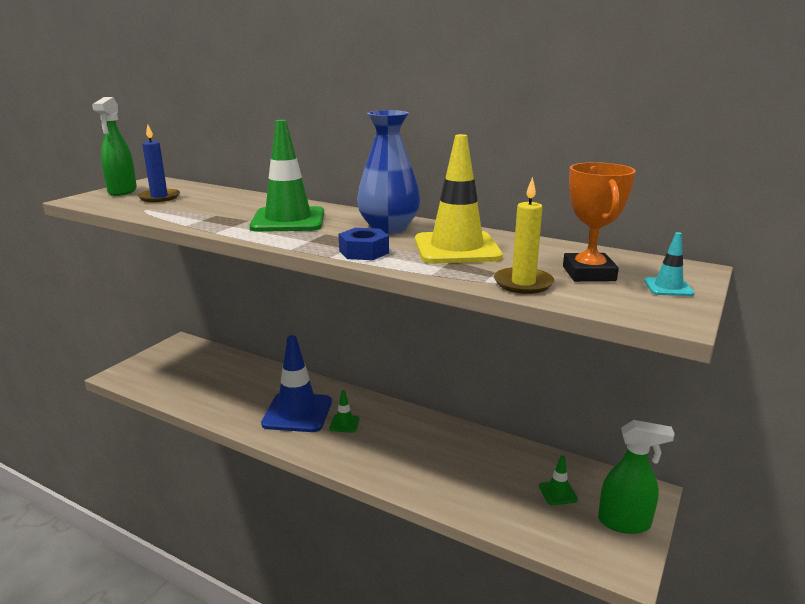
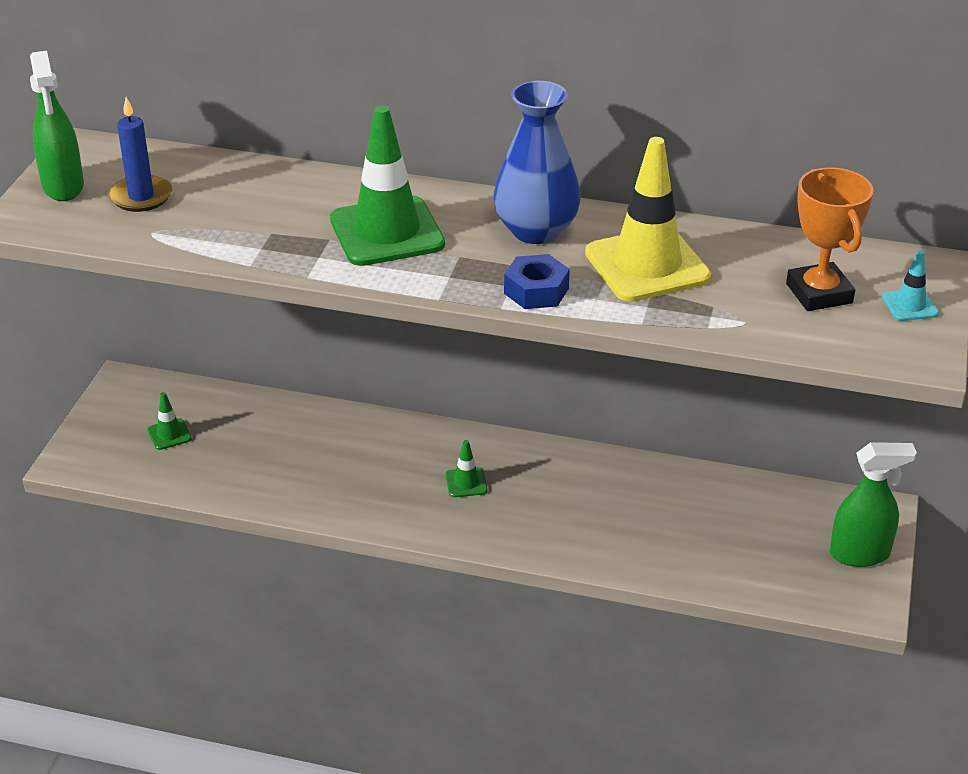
camera: 15 degrees left, 15 degrees up
blue traffic cone [261,335,332,432] -> none
yellow candle [494,177,554,294] -> none
green traffic cone [539,455,578,505] -> green traffic cone moved to [147,392,192,450]

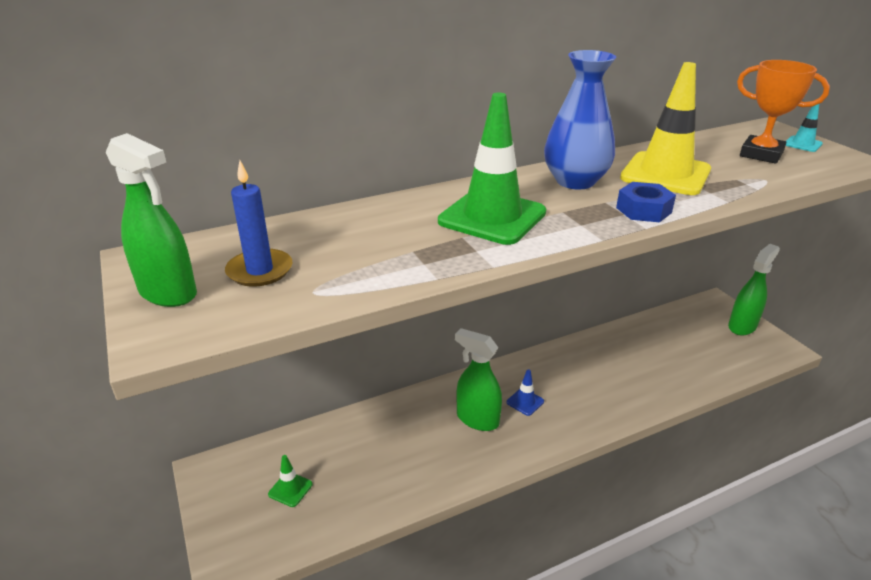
camera: 40 degrees left, 5 degrees down
green traffic cone [446,440,488,497] -> blue traffic cone [507,369,544,416]
none -> green spray bottle [455,328,502,431]

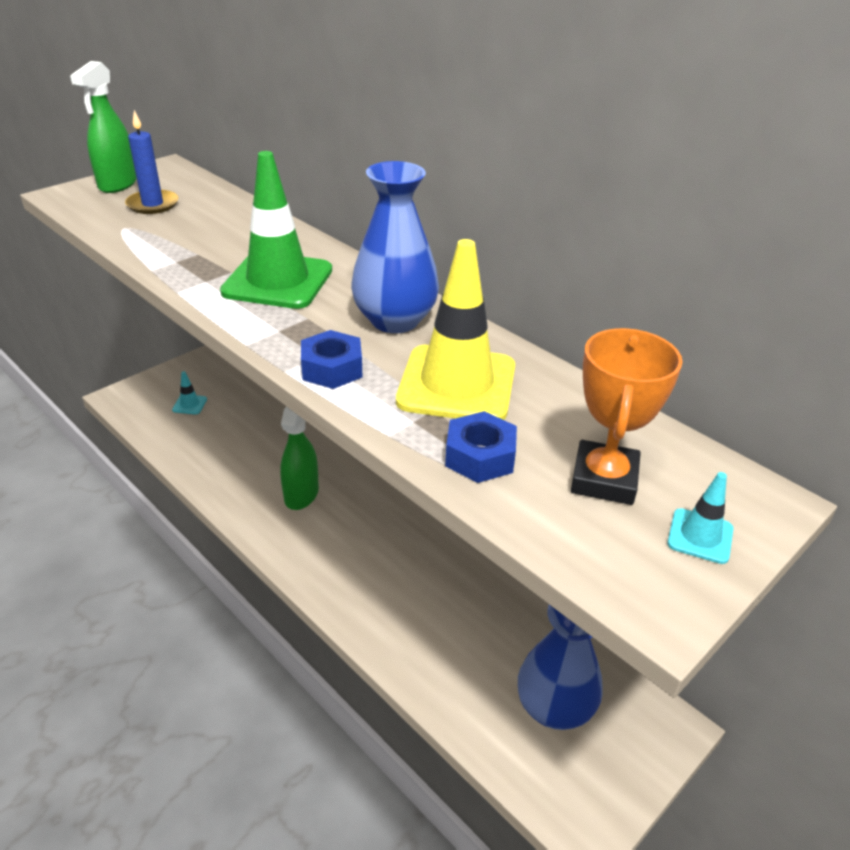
camera: 70 degrees right, 5 degrees up
green traffic cone [268,455,312,507] -> turquoise traffic cone [172,371,207,414]
blue traffic cone [507,369,544,416] -> none
green spray bottle [728,244,780,336] -> none
none -> blue nut [445,411,517,483]
none -> blue vase [518,605,603,730]

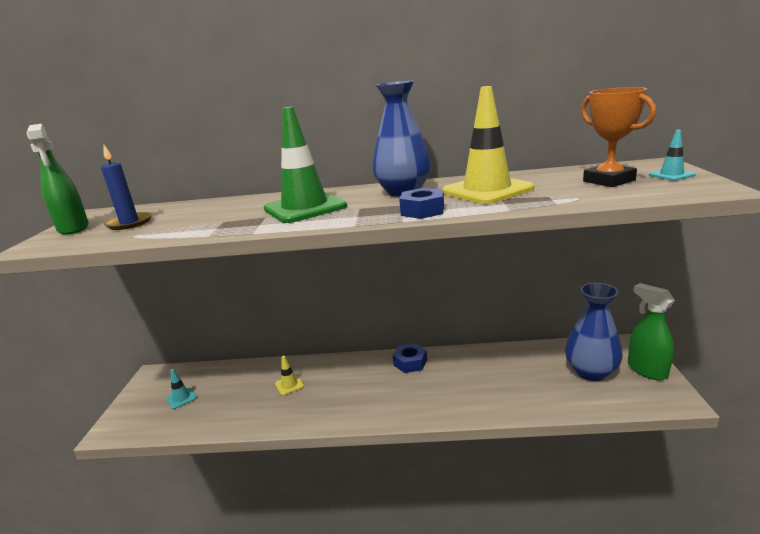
camera: 40 degrees left, 15 degrees down
green spray bottle [280,407,319,510] -> green spray bottle moved to [628,283,675,380]
blue nut [445,411,517,483] -> blue nut moved to [393,343,427,373]
none -> yellow traffic cone [275,356,304,396]

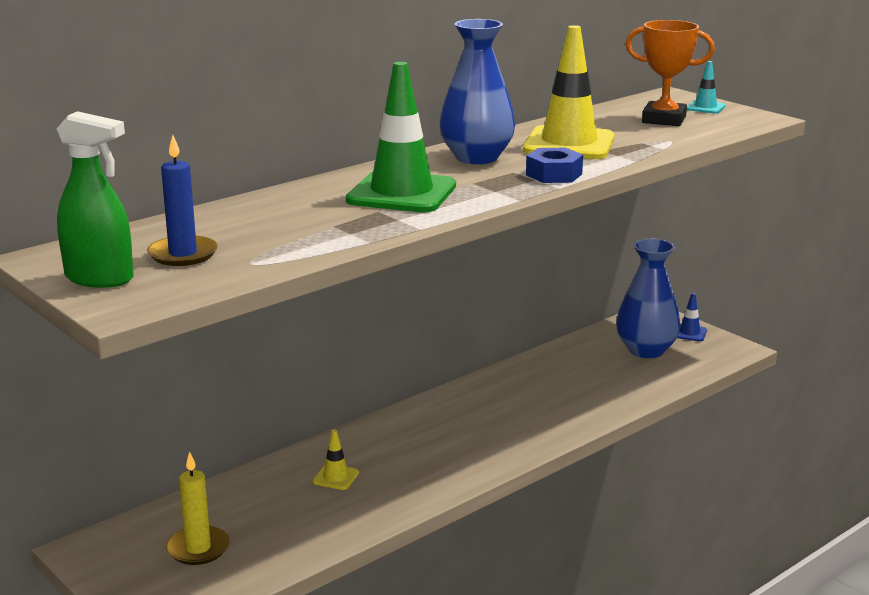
camera: 45 degrees left, 0 degrees up
turquoise traffic cone [166,369,197,409] -> yellow candle [166,451,230,565]
blue nut [393,343,427,373] -> none
green spray bottle [628,283,675,380] -> blue traffic cone [677,293,707,341]

